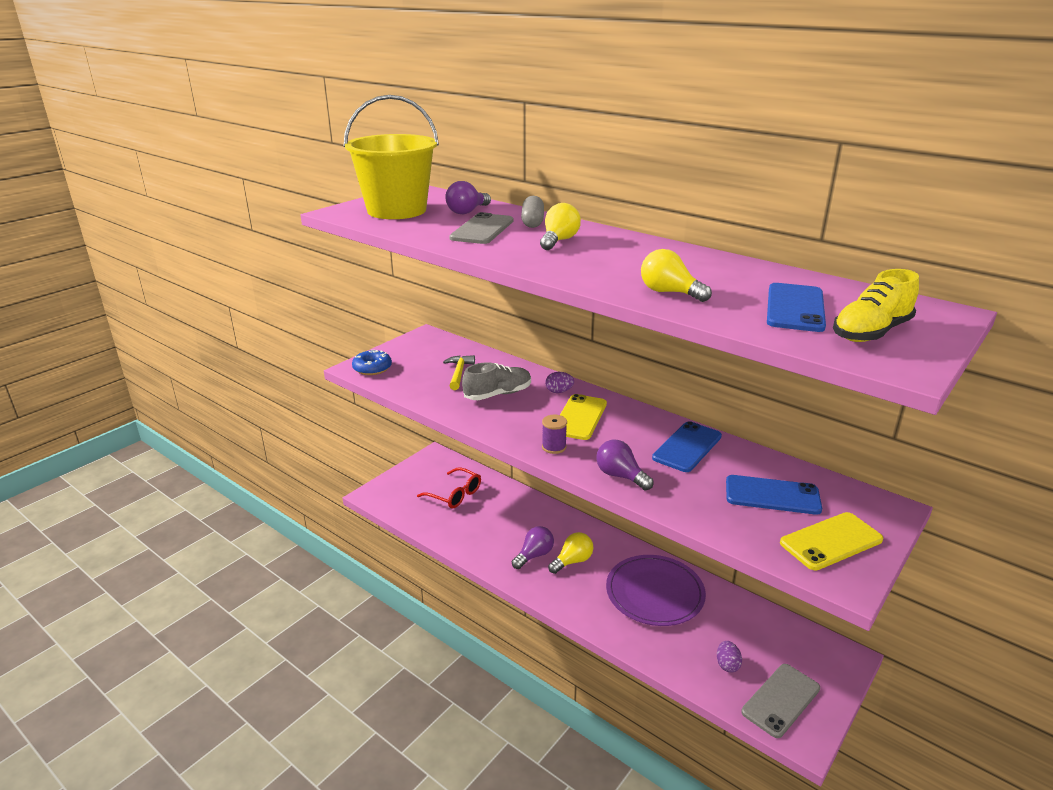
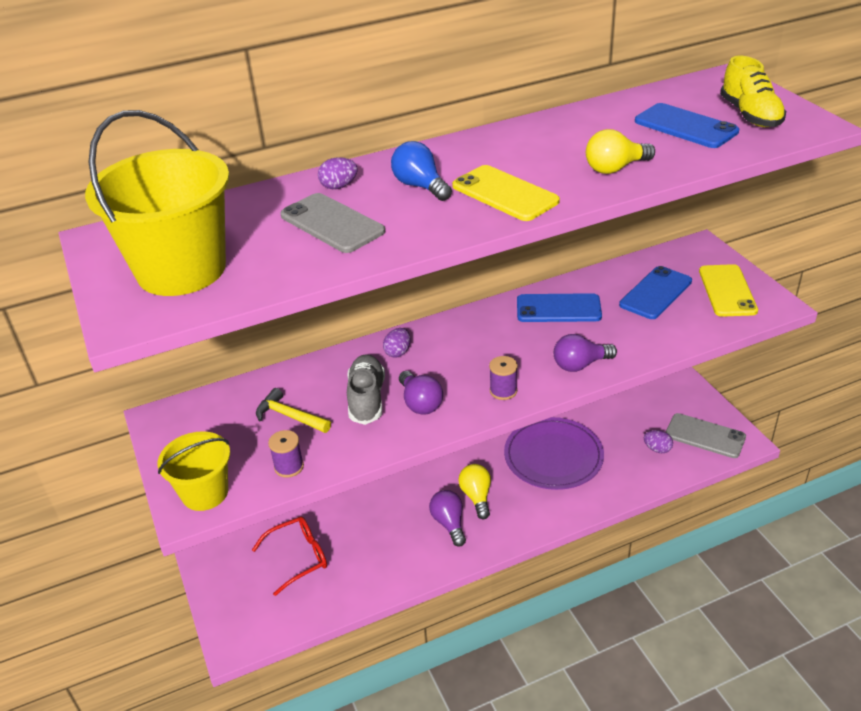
camera: 60 degrees left, 10 degrees up
blue donut [352,350,392,375] -> yellow bucket [158,431,230,511]
purple light bulb [445,181,491,214] -> purple light bulb moved to [399,371,443,415]
grey capsule [521,196,544,228] -> purple egg [318,157,358,189]
yellow light bulb [540,203,581,250] -> blue light bulb [391,141,452,201]
yellow phone [560,394,607,440] -> yellow phone moved to [452,165,560,221]
blue phone [652,421,722,472] -> blue phone turned 60 degrees counterclockwise [517,293,602,322]
grey phone [741,664,820,738] -> grey phone turned 45 degrees counterclockwise [666,413,746,458]
none -> purple spool [268,430,304,478]

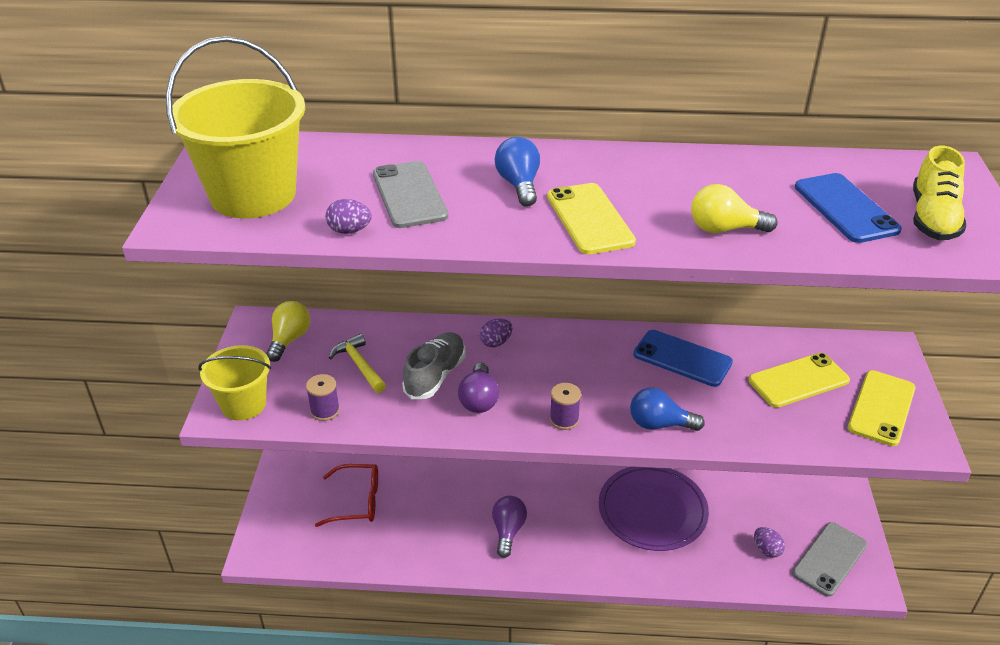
camera: 25 degrees right, 0 degrees up
purple egg [318,157,358,189] -> purple egg moved to [325,199,371,234]
yellow light bulb [458,464,491,519] -> yellow light bulb moved to [266,301,310,362]
purple light bulb [554,334,617,372] -> blue light bulb [630,388,705,431]
blue phone [619,266,692,319] -> yellow phone [748,353,850,408]
grey phone [666,413,746,458] -> grey phone turned 75 degrees clockwise [792,522,867,597]

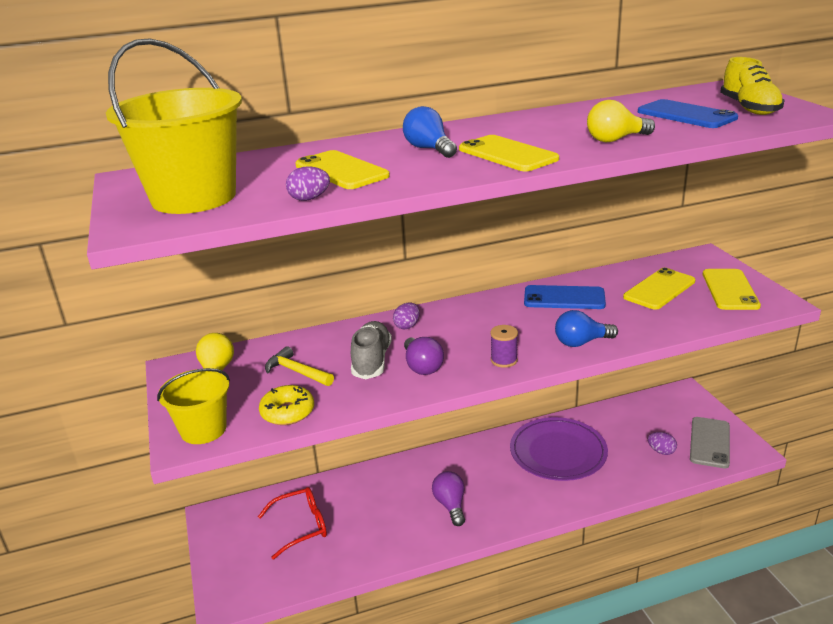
camera: 20 degrees left, 10 degrees down
purple spool [306,374,340,421] -> yellow donut [259,385,314,425]
grey phone [373,161,448,228] -> yellow phone [295,150,390,189]

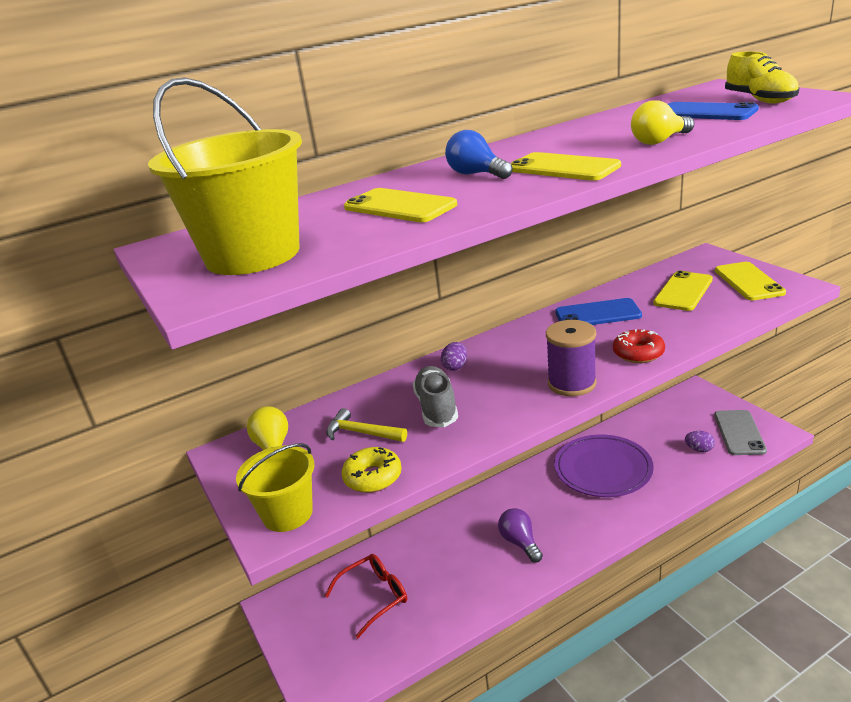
camera: 10 degrees left, 0 degrees up
purple egg [286,166,330,201] -> none
purple light bulb [404,337,444,375] -> none
purple spool [490,325,518,368] -> purple spool [546,320,597,396], size x1.72
blue light bulb [555,310,618,347] -> red donut [613,329,665,363]

